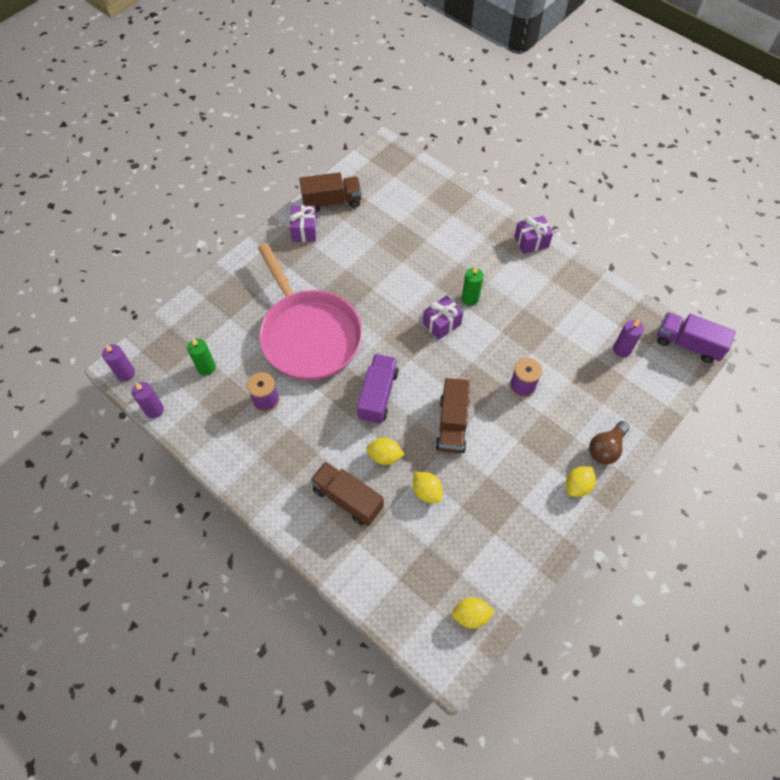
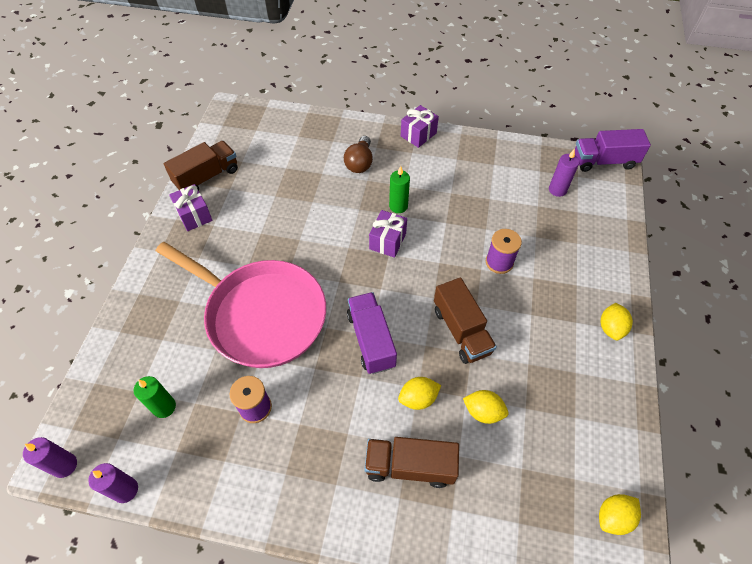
camera: 30 degrees left, 5 degrees down
brown light bulb [589,421,630,464] -> brown light bulb moved to [344,136,373,173]

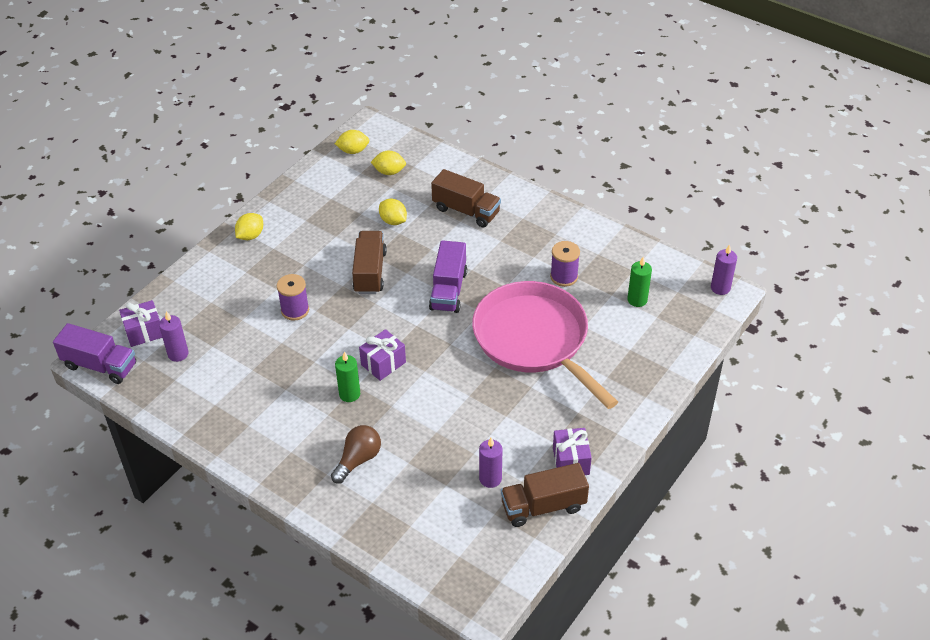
camera: 155 degrees left, 10 degrees down
purple candle [88,463,138,503] -> purple candle moved to [479,438,503,488]
yellow lemon [398,377,441,410] -> yellow lemon moved to [371,151,406,175]
purple gift [401,105,439,148] -> purple gift moved to [119,300,162,347]

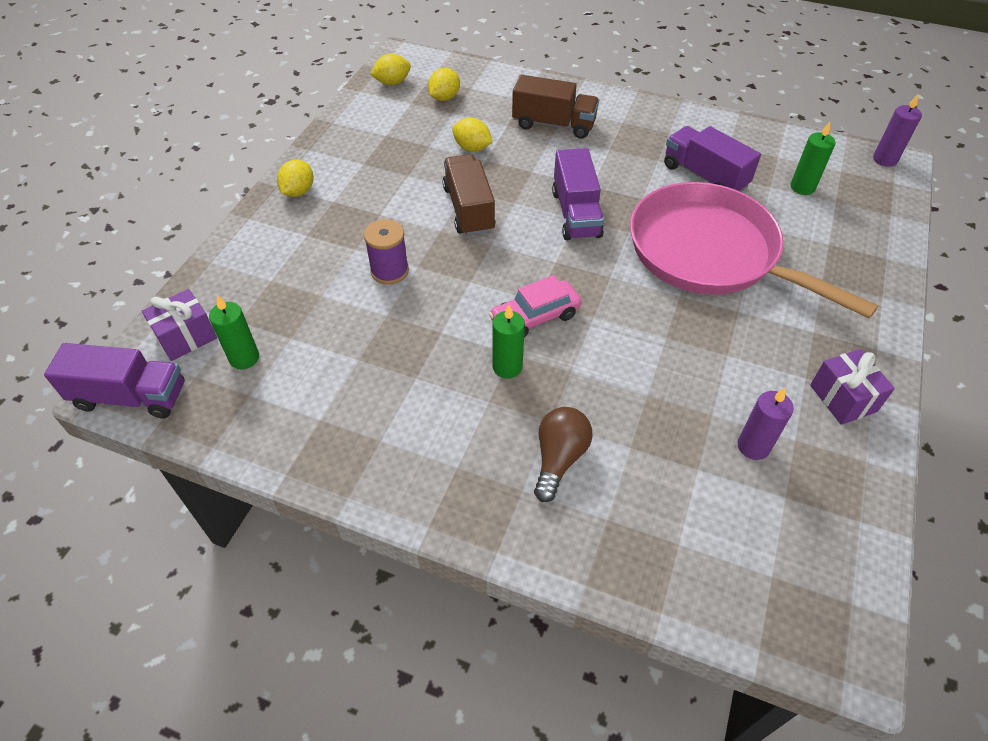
camera: 15 degrees left, 5 degrees up
purple candle [159,311,189,362] -> green candle [209,295,259,369]
purple gift [359,329,406,381] -> pink car [489,275,582,338]
yellow lemon [371,151,406,175] -> yellow lemon turned 45 degrees counterclockwise [428,68,460,101]
brown truck [501,463,589,527] -> none
purple spool [550,241,580,287] -> purple truck [664,126,761,192]

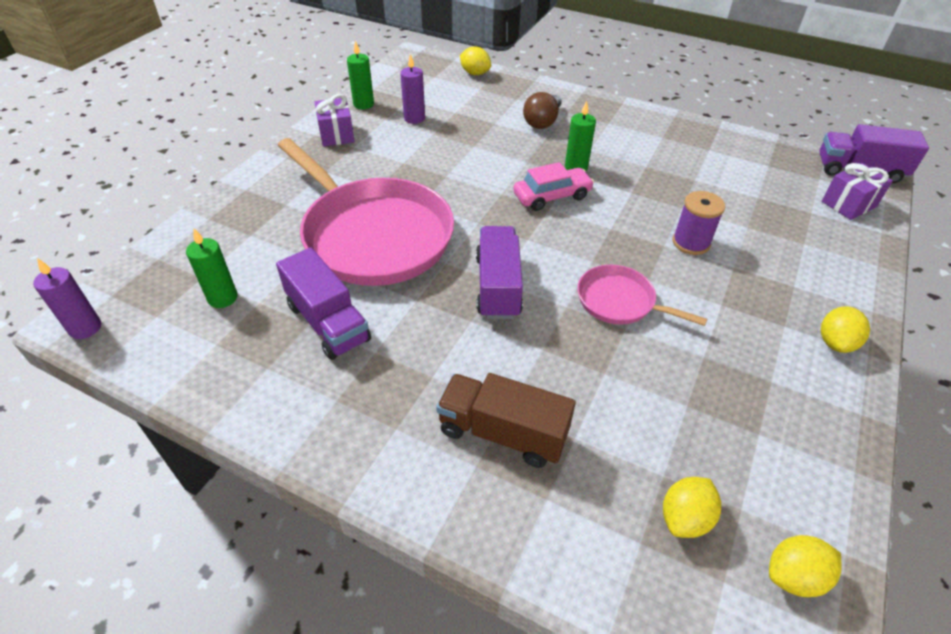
camera: 175 degrees left, 5 degrees down
green candle [209,295,259,369] -> green candle moved to [347,40,374,109]
brown truck [443,154,495,236] -> pink pan [577,265,707,326]
yellow lemon [452,117,493,152] -> yellow lemon moved to [460,46,491,75]

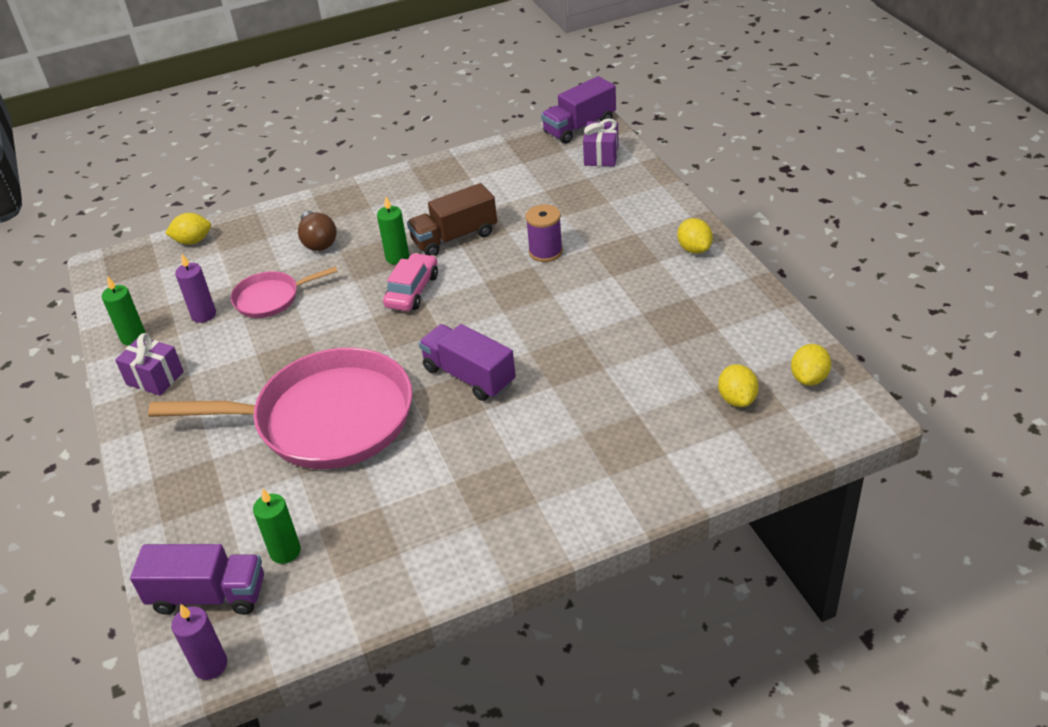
camera: 45 degrees left, 5 degrees down
purple truck [276,248,371,360] -> purple truck moved to [130,544,264,615]
brown truck [436,373,576,468] -> brown truck moved to [407,183,497,256]
pink pan [577,265,707,326] -> pink pan moved to [230,266,338,318]

